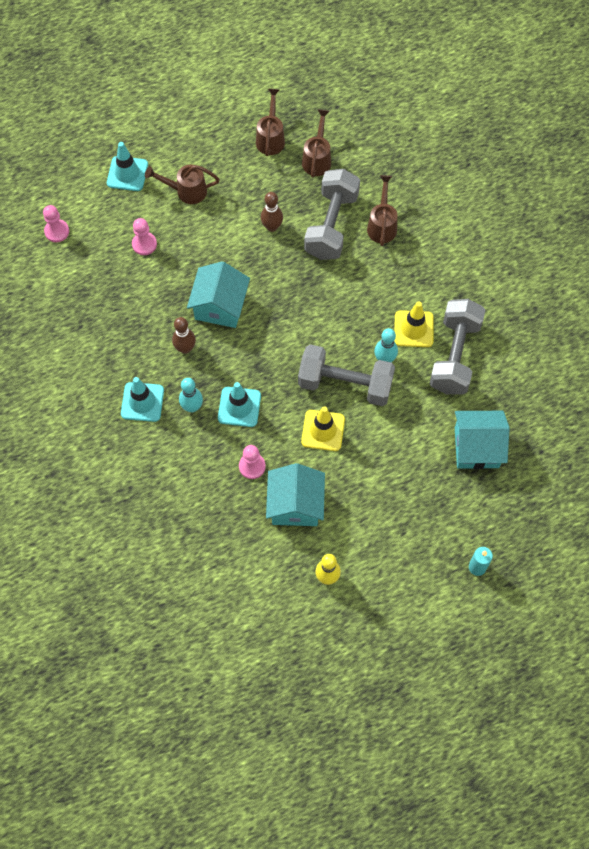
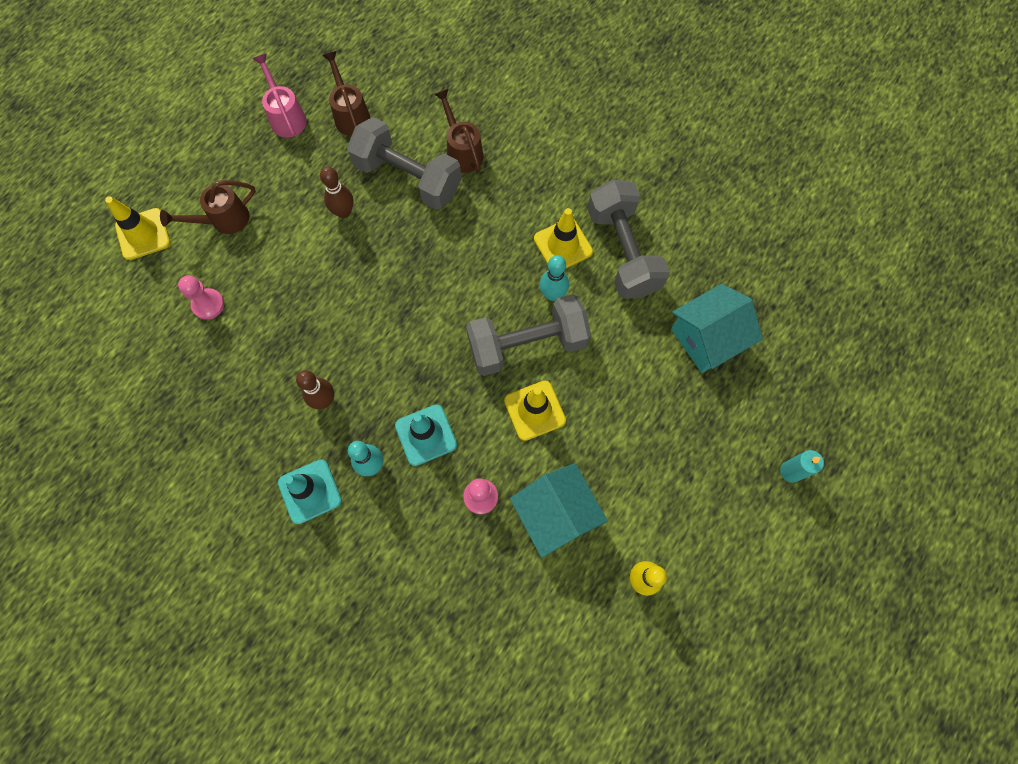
camera: 30 degrees left, 5 degrees up
pink pawn [43,205,69,242] -> none
turquoise traffic cone [107,142,148,191] -> yellow traffic cone [105,196,170,260]
turquoise house [187,261,250,328] -> none
brown watering can [256,89,285,156] -> pink watering can [252,53,307,138]
grey dumbbell [304,169,360,260] -> grey dumbbell turned 45 degrees counterclockwise [347,117,462,210]

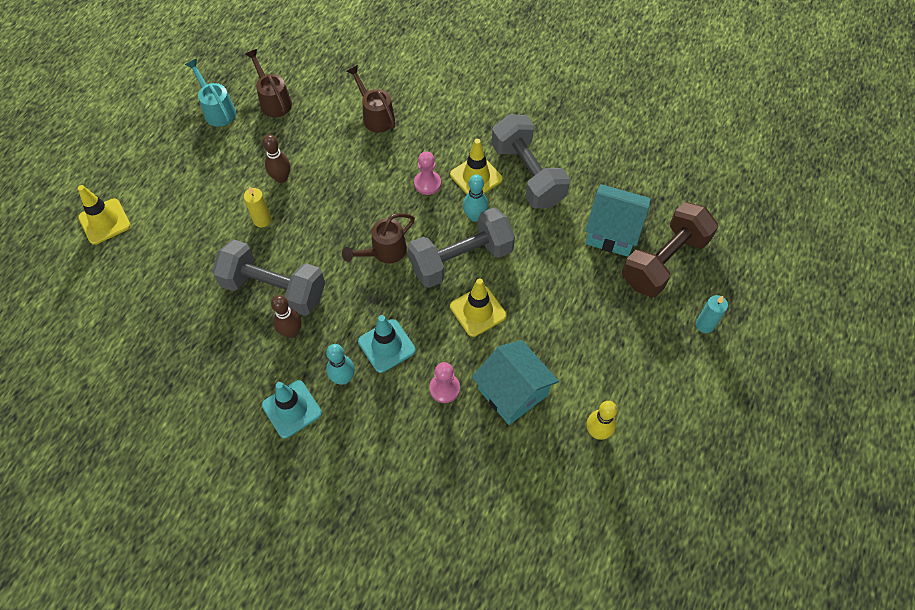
camera: 10 degrees left, 10 degrees down
brown watering can [160,180,256,234] -> brown watering can moved to [342,213,415,264]
pink pawn [178,275,224,320] -> pink pawn moved to [414,152,441,195]
pink watering can [252,53,307,138] -> turquoise watering can [185,59,236,127]
grey dumbbell [347,117,462,210] -> grey dumbbell moved to [212,240,325,316]
turquoise house [671,284,763,373] -> turquoise house turned 60 degrees clockwise [585,184,651,257]
none -> yellow candle [244,186,271,228]
none -> brown dumbbell [622,202,718,297]

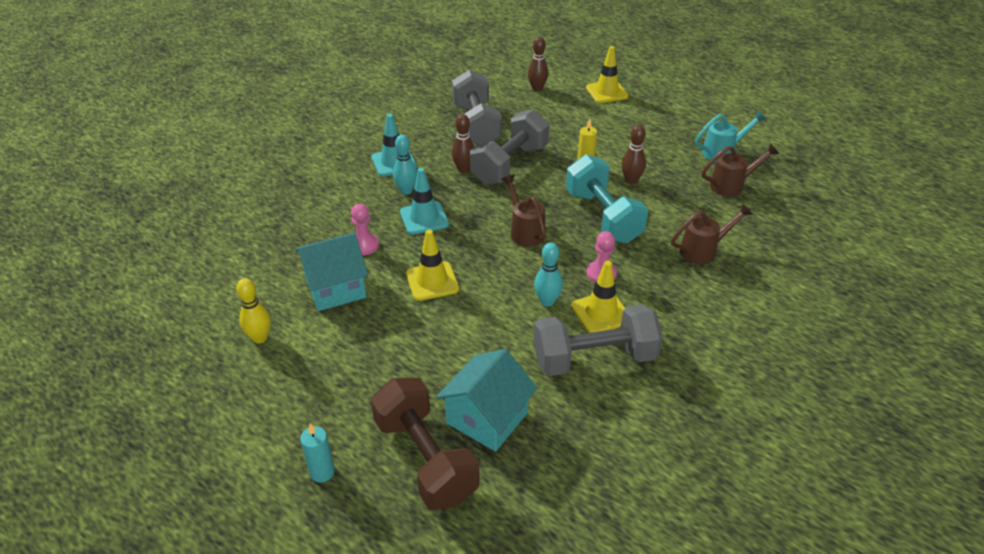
camera: 105 degrees right, 20 degrees down
grey dumbbell [408,208,515,288] -> grey dumbbell moved to [452,70,502,144]
none -> brown bowling pin [528,37,548,91]
none -> turquoise dumbbell [566,154,648,244]

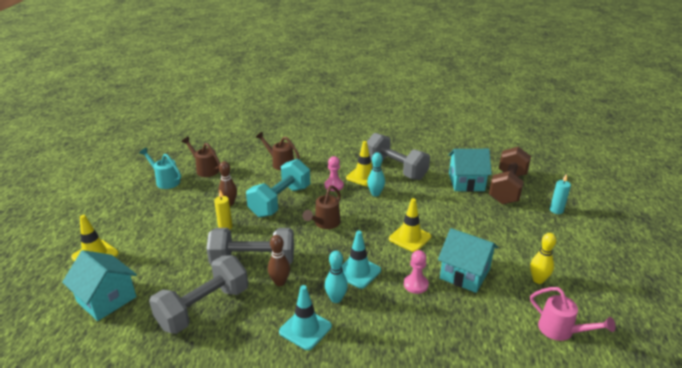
camera: 125 degrees left, 10 degrees down
brown bowling pin [528,37,548,91] -> turquoise house [62,250,137,321]
none -> pink watering can [530,287,616,341]

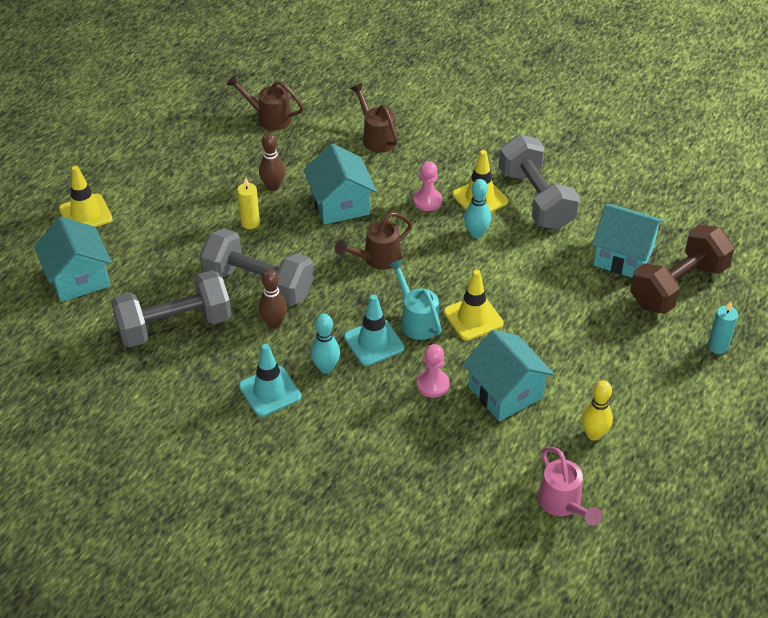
camera: 25 degrees right, 15 degrees up
turquoise watering can [139,148,181,189] -> turquoise watering can moved to [388,259,442,340]
brown watering can [181,137,220,177] -> brown watering can turned 45 degrees counterclockwise [226,75,304,130]
turquoise dumbbell [246,159,310,217] -> turquoise house [304,143,377,225]

